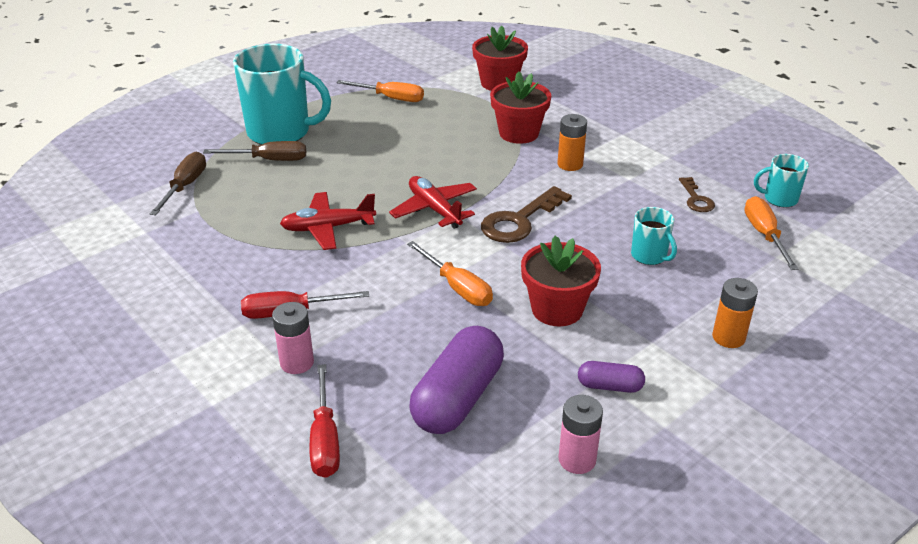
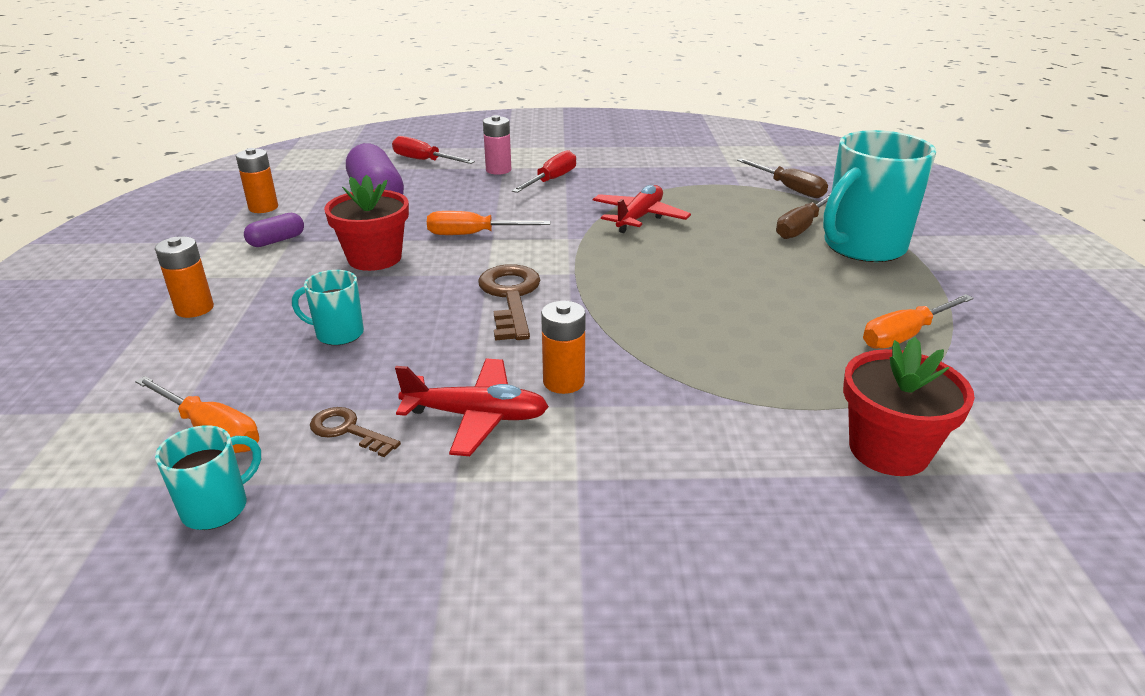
camera: 130 degrees right, 5 degrees down
red plane [389,176,477,229] -> red plane moved to [395,359,549,456]
red flower pot [490,71,551,144] -> none
pink battery [559,395,603,474] -> orange battery [236,148,278,213]

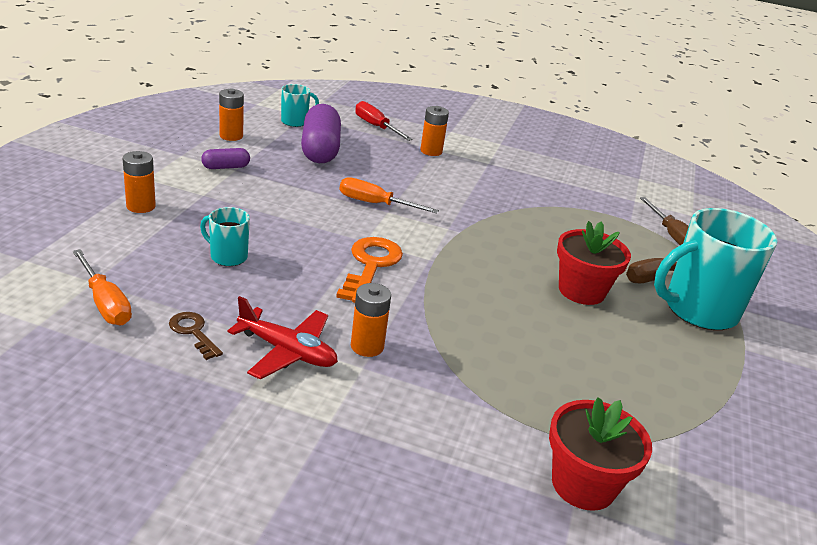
camera: 15 degrees right, 0 degrees up
turquoise mug [155,425,261,530] -> turquoise mug moved to [281,84,319,127]
red flower pot [324,175,409,271] -> red flower pot moved to [557,221,631,305]
brown key [478,264,541,341] -> orange key [336,237,403,303]
pink battery [483,115,511,175] -> orange battery [420,106,449,156]
red screwdriver [512,150,576,193] -> none
red plane [593,185,691,233] -> none
orange screwdriver [863,294,974,349] -> none

